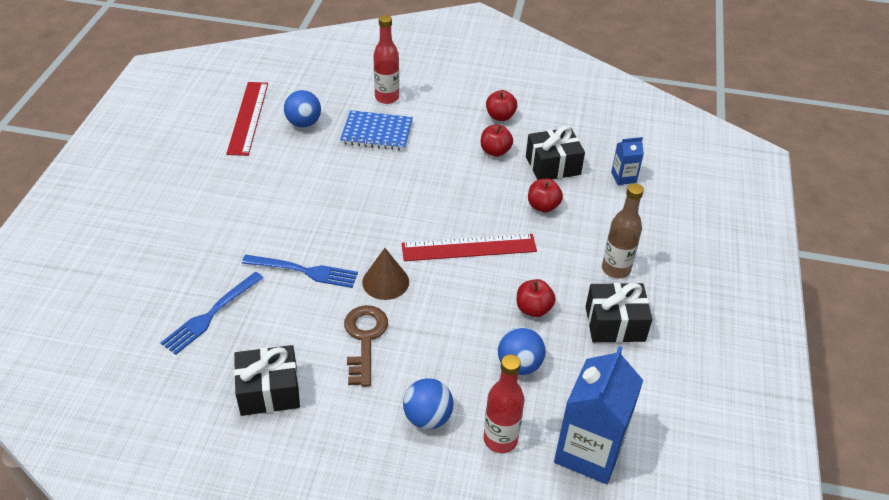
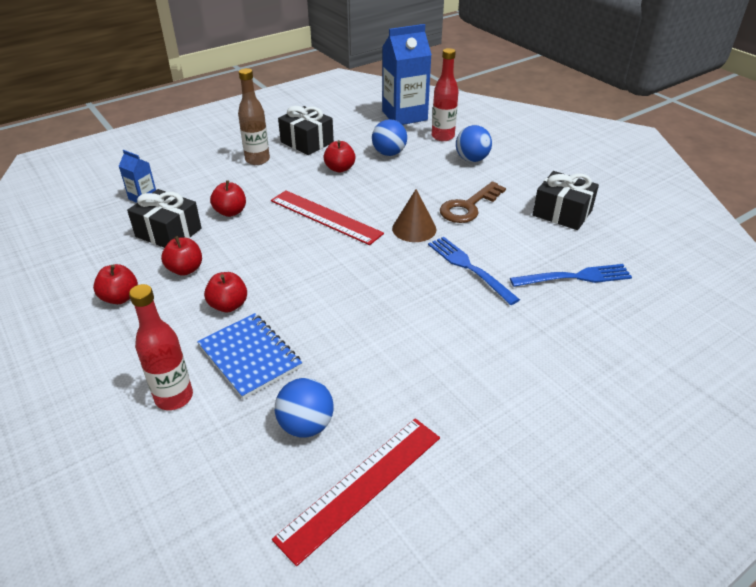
camera: 135 degrees left, 5 degrees down
none -> red apple [204,272,247,312]

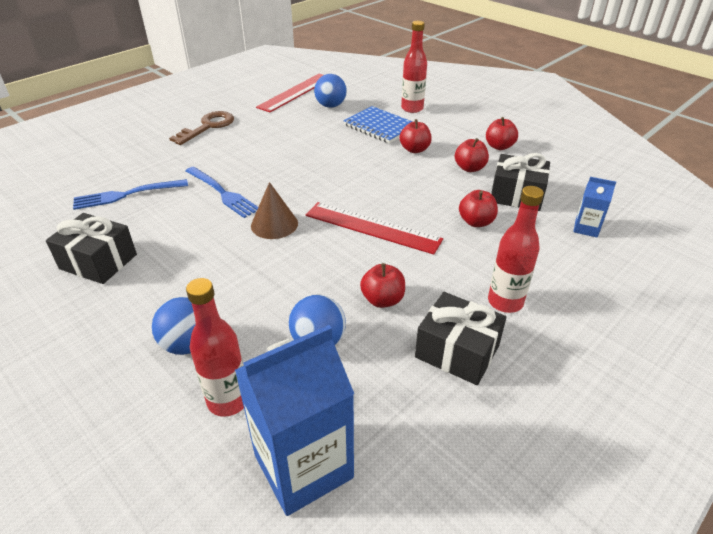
camera: 170 degrees right, 0 degrees up
brown bottle [238,68,270,165] -> red bottle [488,186,544,313]
brown key [440,182,506,223] -> brown key moved to [169,111,234,145]

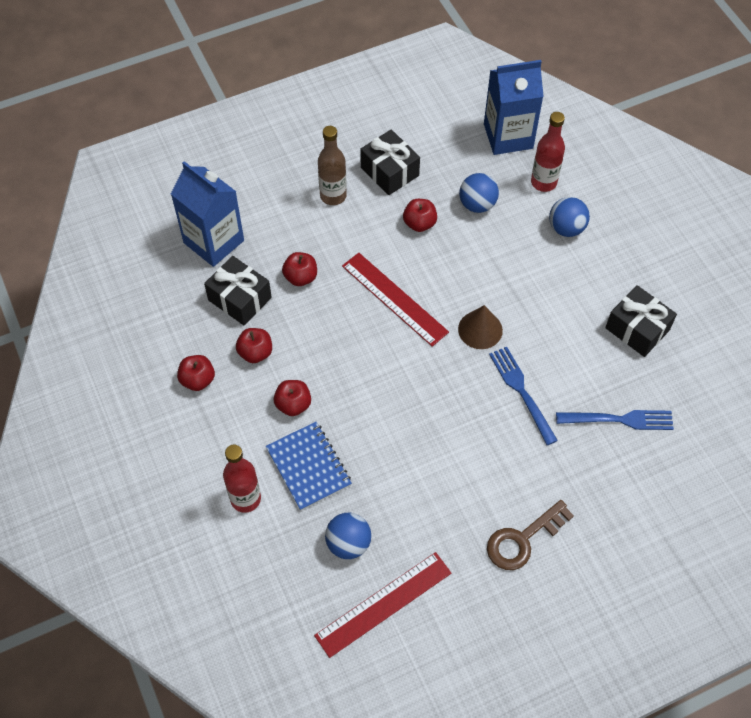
camera: 160 degrees left, 20 degrees up
red bottle [488,186,544,313] -> brown bottle [318,126,347,205]
blue carton [573,177,616,237] -> blue carton [171,161,244,267], size x2.10

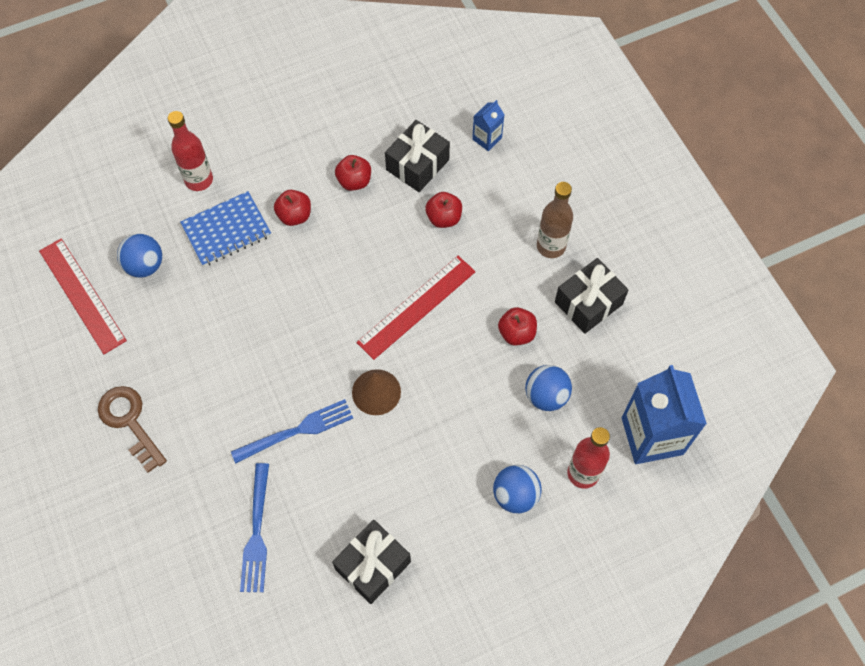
camera: 90 degrees right, 5 degrees up
blue carton [171,161,244,267] -> blue carton [472,100,505,151], size x0.48
red apple [177,355,215,391] -> none

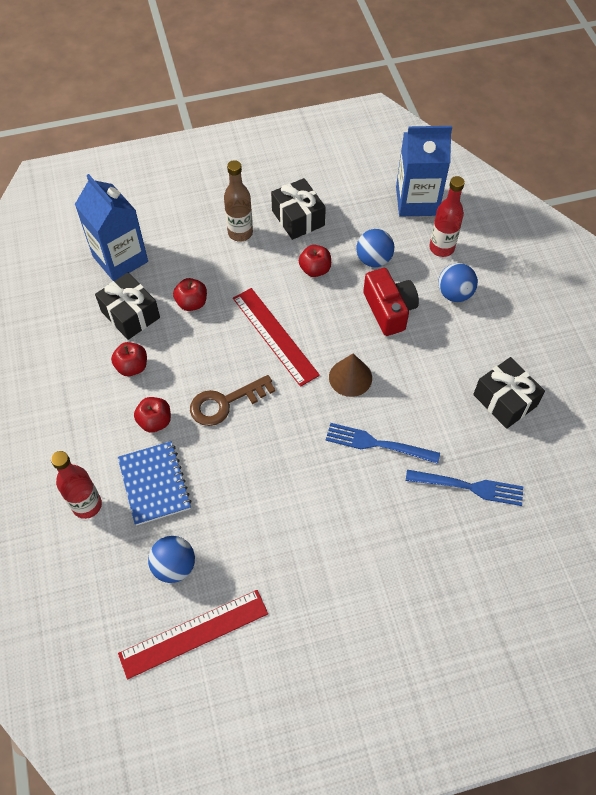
camera: 80 degrees left, 5 degrees down
brown key [98,386,167,473] -> brown key moved to [190,375,276,426]
blue fork [231,399,353,464] -> blue fork turned 60 degrees counterclockwise [326,423,440,464]
blue carton [472,100,505,151] -> blue carton [75,174,148,281], size x2.10
none -> red camera [363,268,419,336]

